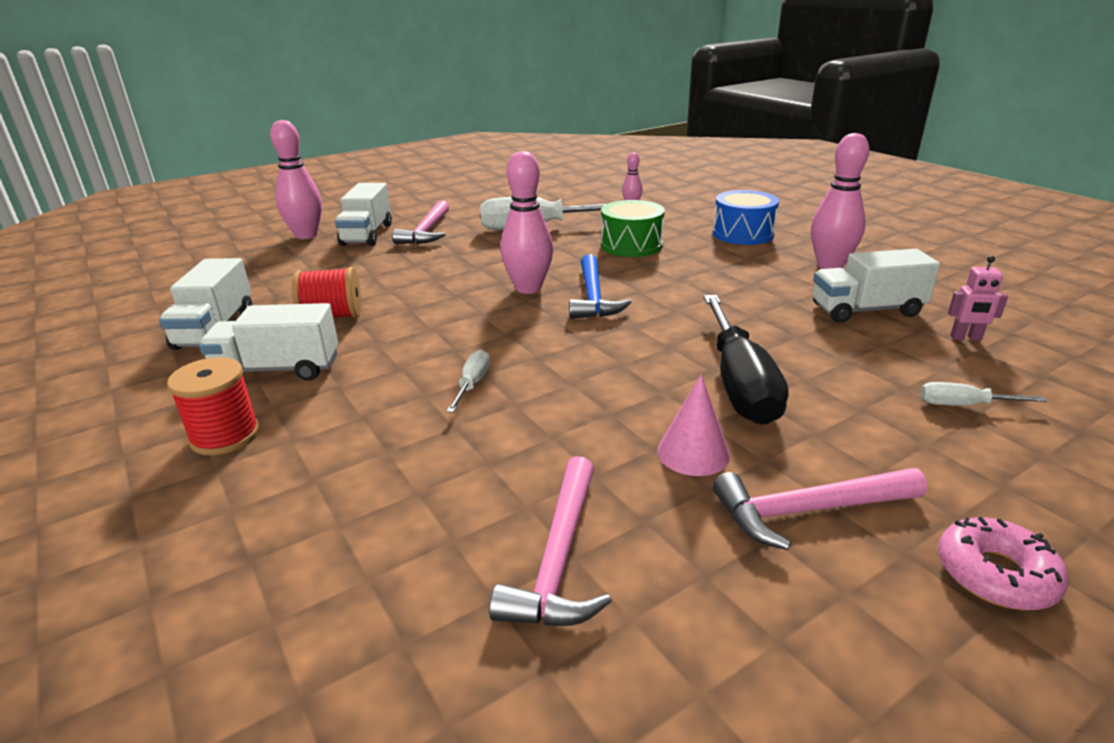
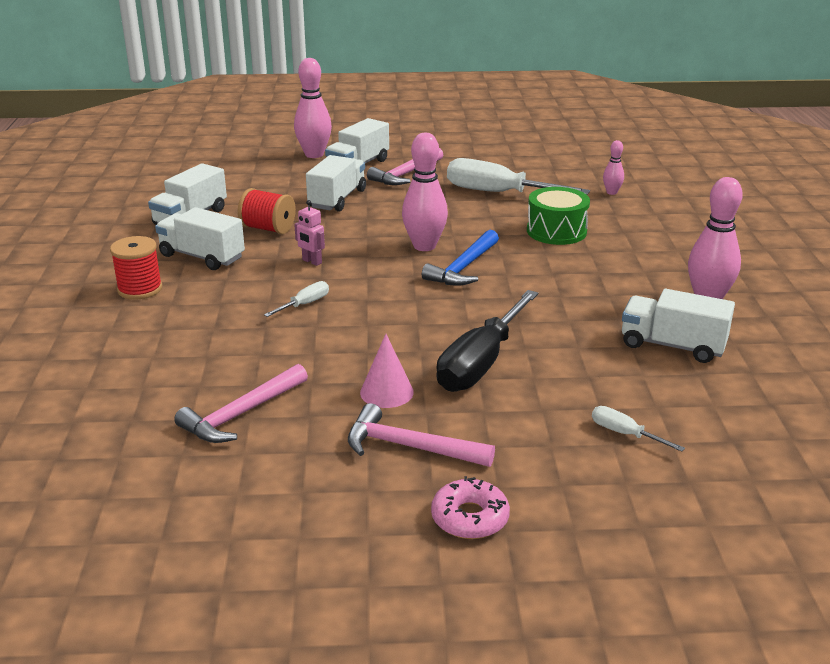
camera: 30 degrees right, 0 degrees up
blue drum [713,190,779,245] -> none
pink robot [948,256,1008,341] -> pink robot moved to [294,200,325,266]
none -> white truck [306,155,366,212]

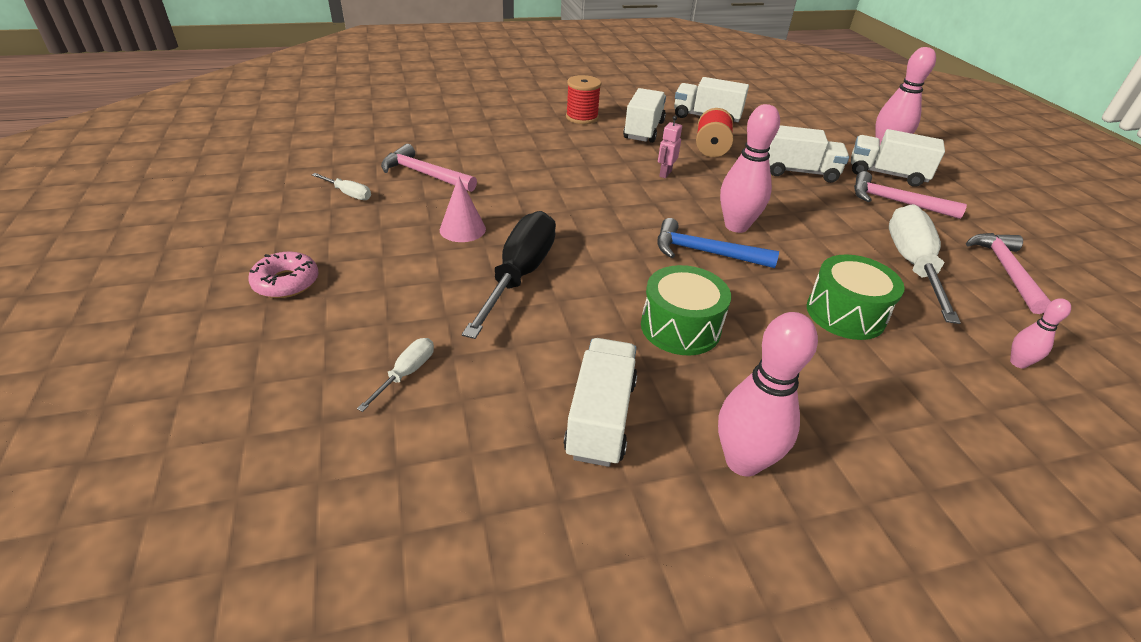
camera: 75 degrees right, 10 degrees up
white screwdriver [264,281,329,317] -> white screwdriver moved to [312,173,371,200]
pink hammer [348,403,495,467] -> pink hammer moved to [966,233,1051,314]
black screwdriver [436,290,538,392] -> black screwdriver turned 90 degrees clockwise [462,211,556,339]
none -> green drum [641,265,731,355]

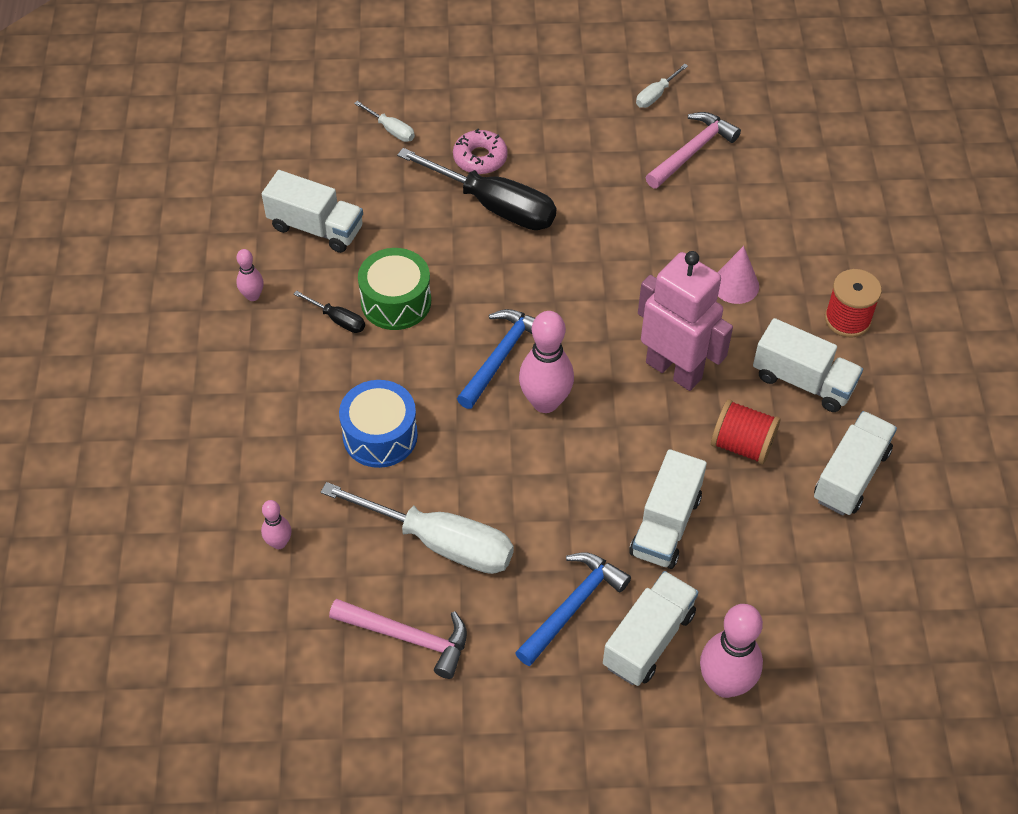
camera: 105 degrees right, 15 degrees up
pink donut [248,252,318,298] -> pink donut moved to [453,128,508,174]
pink cone [440,176,486,242] -> pink cone moved to [717,246,759,304]
pink robot [658,116,682,178] -> pink robot [638,251,733,391], size x2.40
pink bowling pin [718,312,818,477] -> pink bowling pin [236,249,264,301], size x0.52
green drum [807,254,905,340] -> blue drum [339,380,418,468]
pink hammer [854,171,967,219] -> blue hammer [515,552,631,666]
none -> black screwdriver [294,291,365,333]

